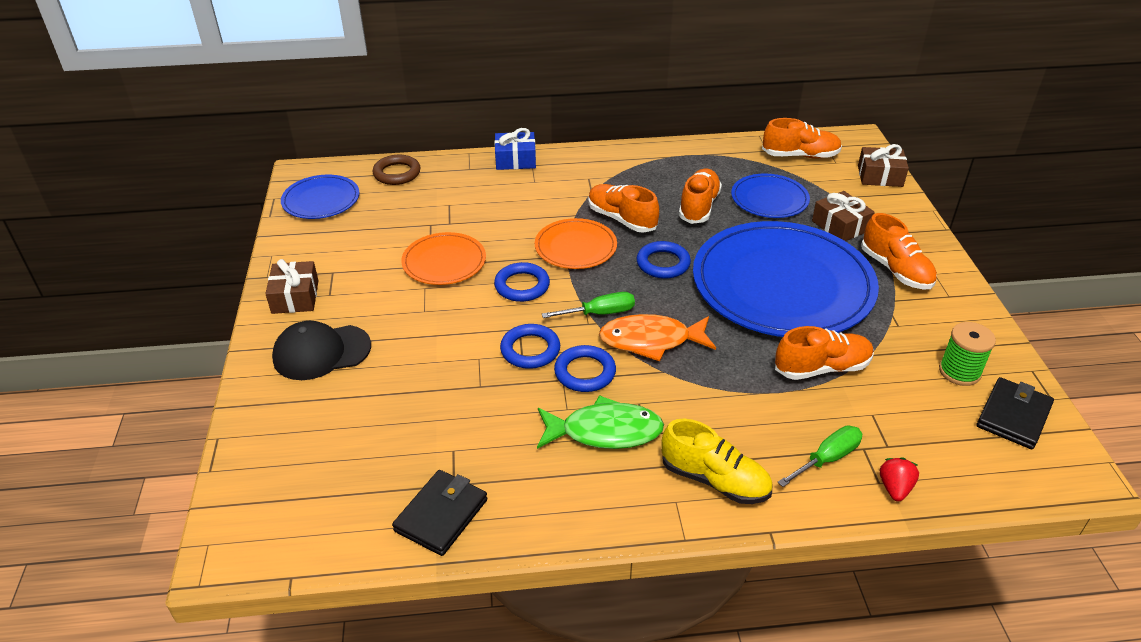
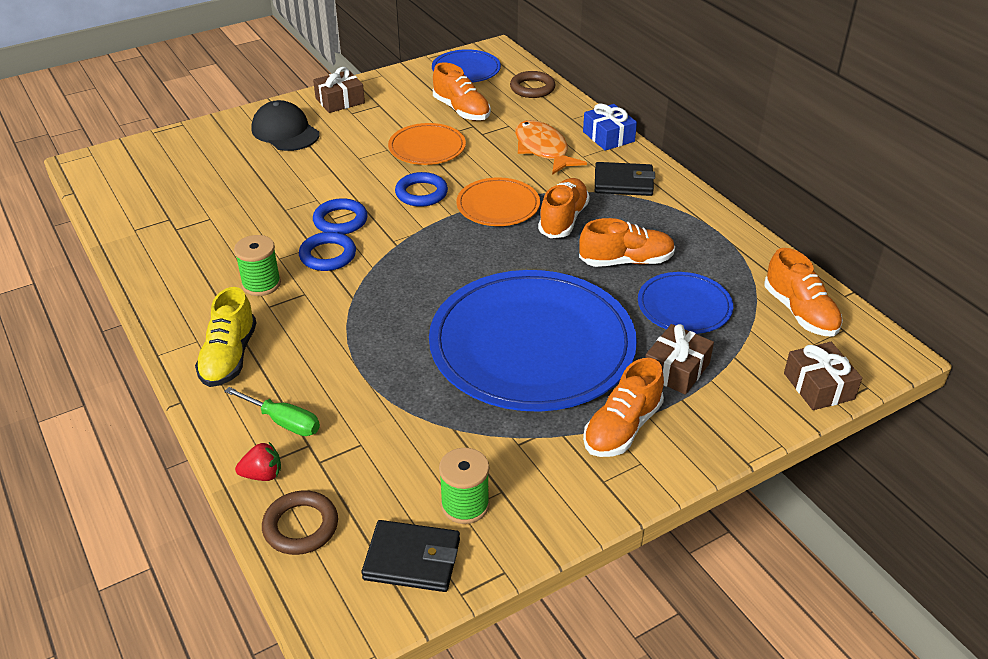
camera: 65 degrees right, 0 degrees up
black wallet [392,470,487,556] -> black wallet moved to [595,162,655,196]
green fish [537,395,664,449] -> green spool [234,235,281,296]
green screwdriver [542,292,635,318] -> none
orange fish [599,314,716,361] -> orange fish moved to [515,120,587,175]
blue ring [637,241,691,279] -> none
orange shoe [775,326,874,380] -> orange shoe moved to [433,63,491,120]
none -> brown ring [262,490,338,555]

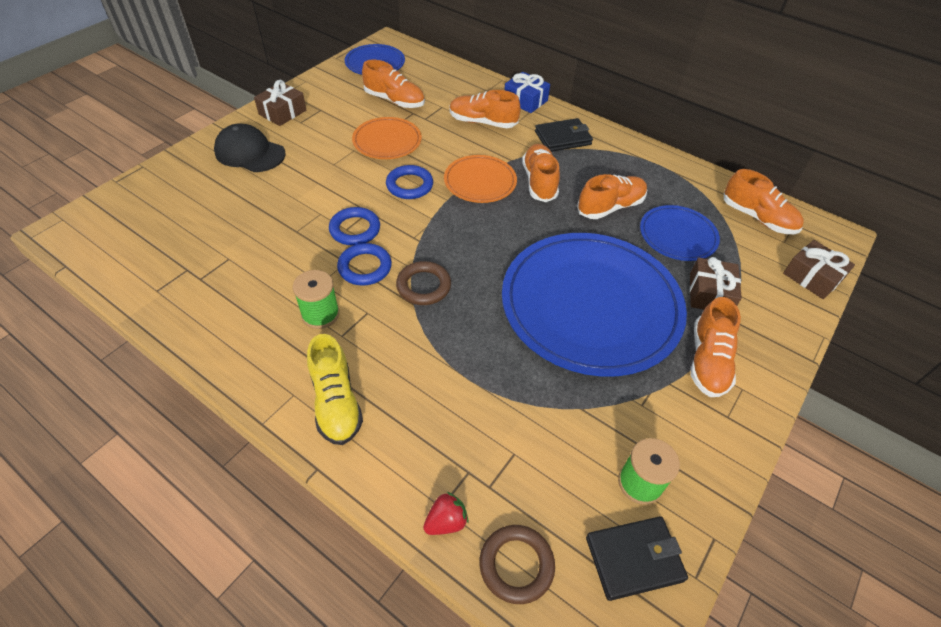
camera: 25 degrees left, 10 degrees up
green screwdriver [224,387,320,436] -> none
brown ring [510,71,556,98] -> brown ring moved to [396,261,451,305]
orange fish [515,120,587,175] -> orange shoe [450,90,520,128]

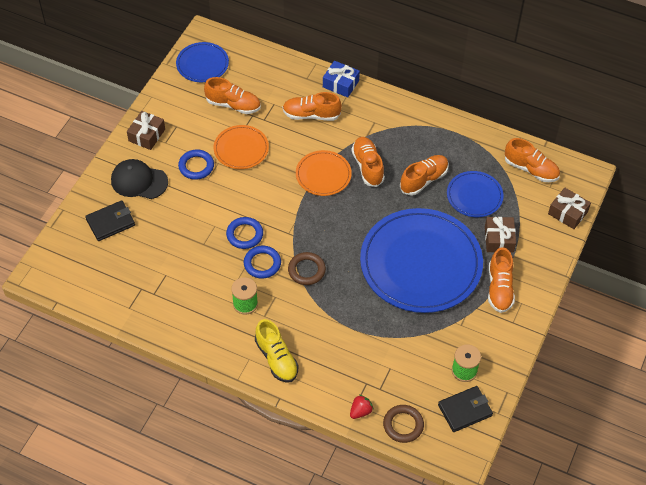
camera: 10 degrees left, 5 degrees up
blue ring [386,165,433,199] -> blue ring moved to [178,150,214,180]
black wallet [535,118,593,152] -> black wallet moved to [85,200,135,241]

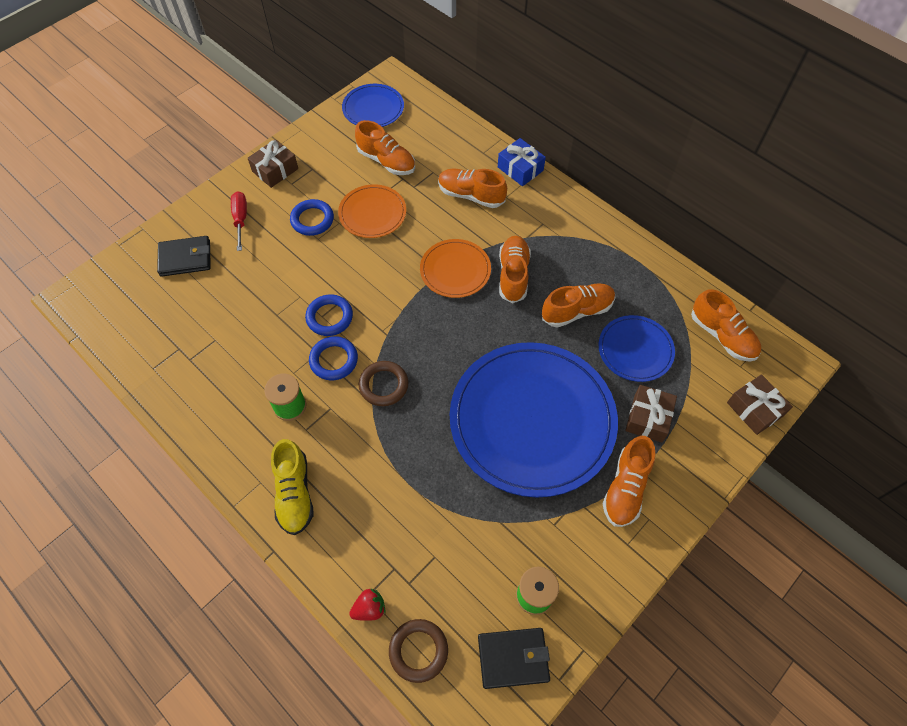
camera: 20 degrees right, 5 degrees up
black cap [111,159,168,199] -> red screwdriver [231,191,247,251]

